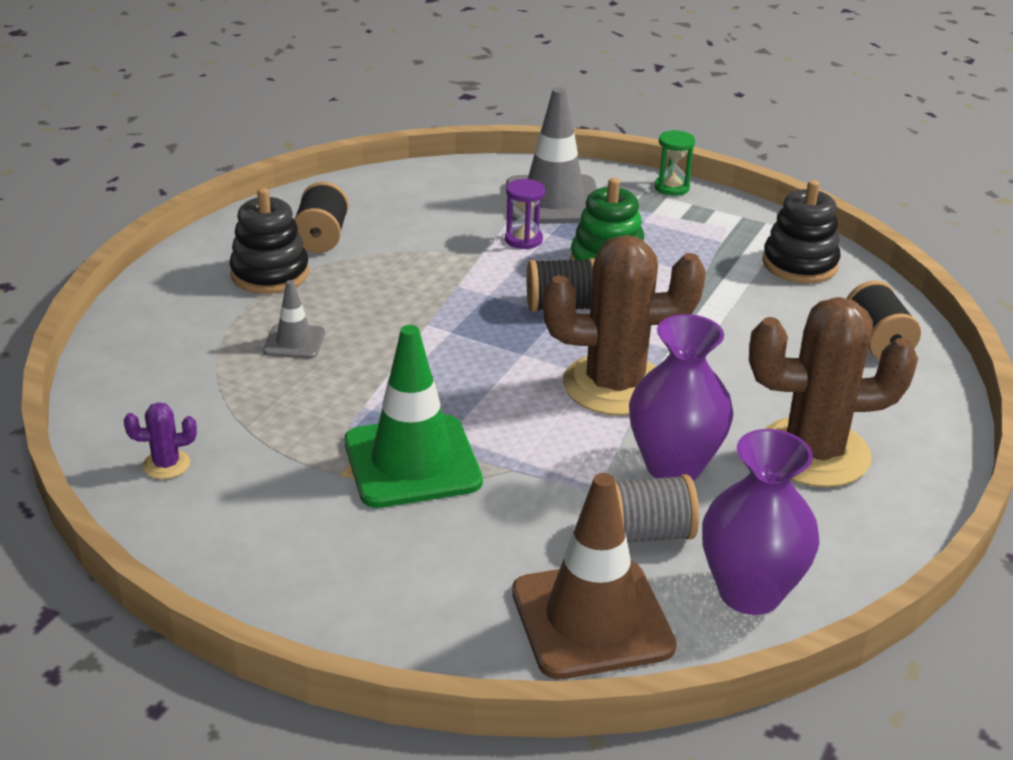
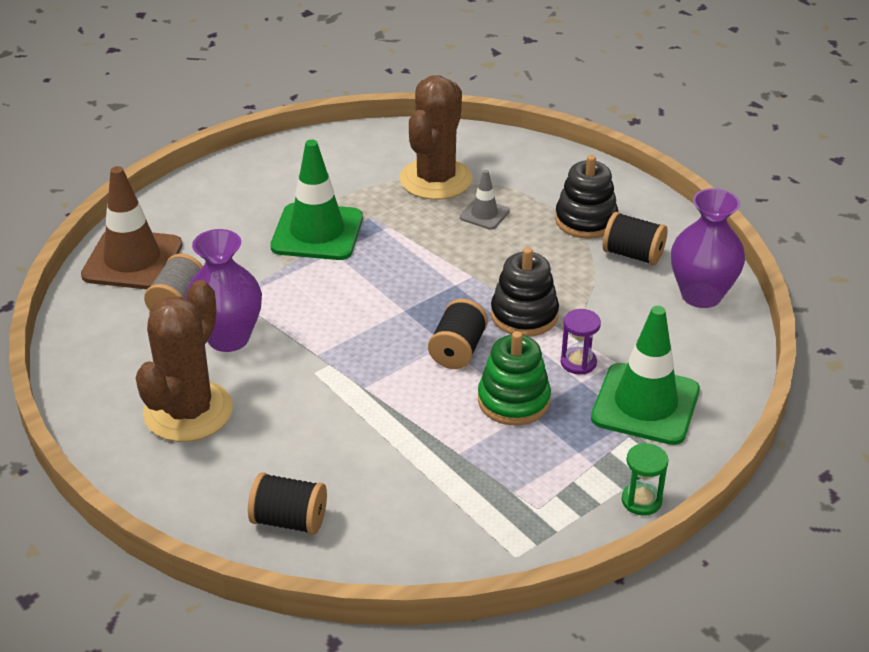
camera: 115 degrees right, 5 degrees up
purple cactus [124,402,197,479] -> none
grey traffic cone [506,87,597,224] -> green traffic cone [591,306,700,445]
brown cactus [543,235,706,416] -> brown cactus moved to [400,75,472,200]
purple vase [702,429,820,615] -> purple vase moved to [671,188,745,308]
black stacking toy [762,180,841,283] -> black stacking toy moved to [491,247,559,337]

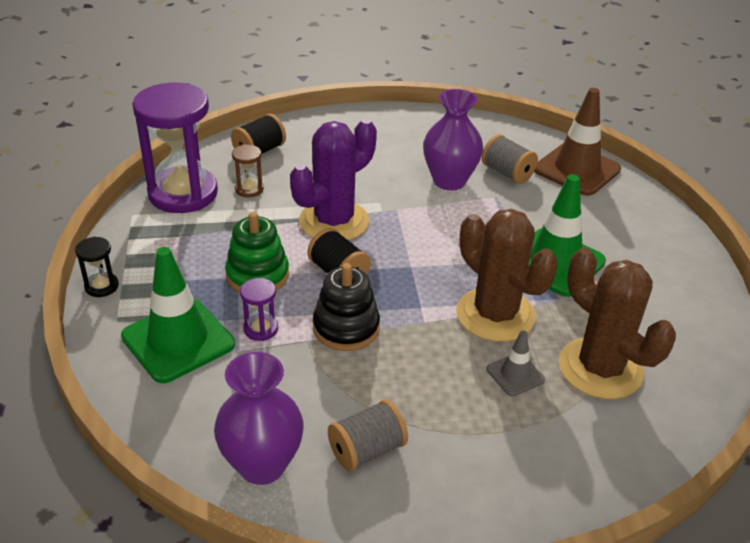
camera: 120 degrees right, 0 degrees up
brown cactus [136,280,233,442] -> brown cactus moved to [456,209,558,342]
black stacking toy [555,155,618,239] -> none
black spool [603,212,667,266] -> grey spool [328,400,408,472]
green hourglass [622,443,669,516] -> black hourglass [75,237,119,297]
none -> purple hourglass [132,83,218,213]
none -> brown hourglass [232,144,264,197]
none -> purple cactus [290,119,377,241]

